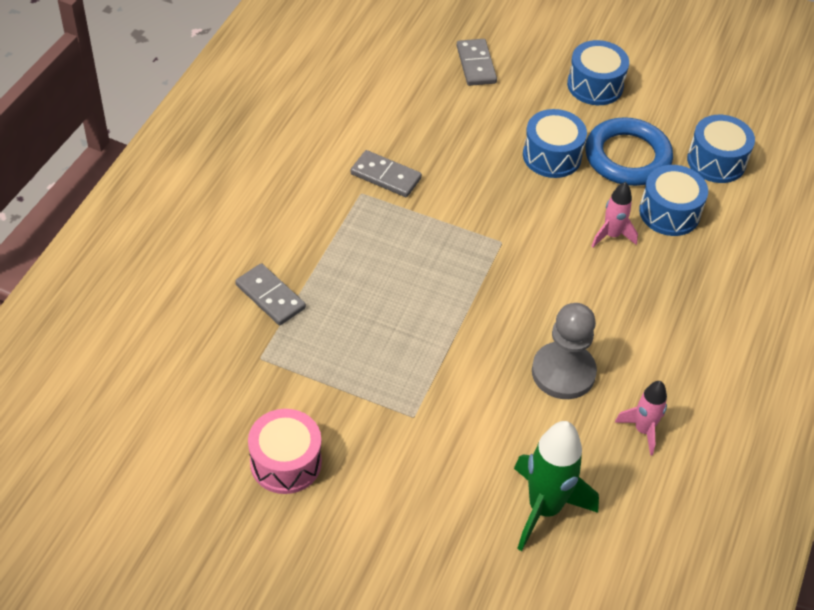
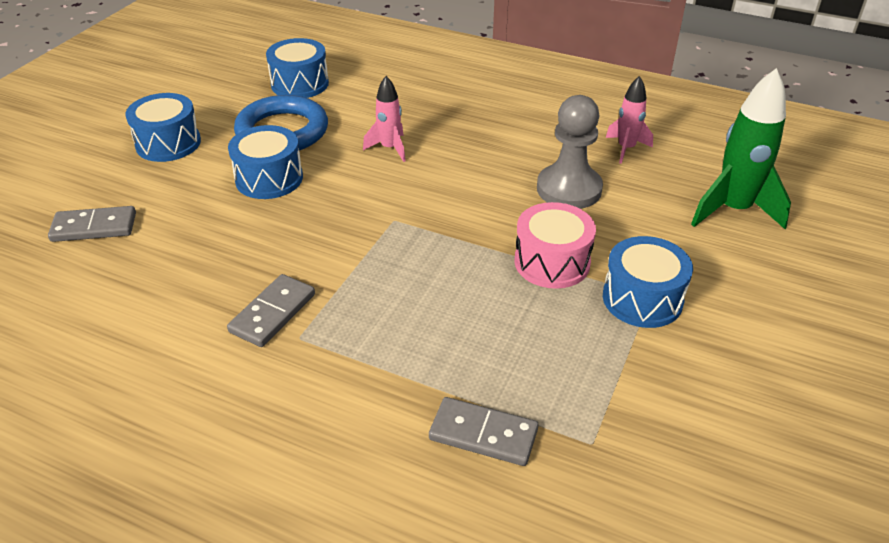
camera: 85 degrees left, 10 degrees down
grey domino [235,263,306,325] -> grey domino turned 60 degrees clockwise [429,397,539,466]
pink drum [248,409,322,494] -> pink drum moved to [515,202,596,289]
blue drum [639,165,708,236] -> blue drum moved to [603,236,693,328]

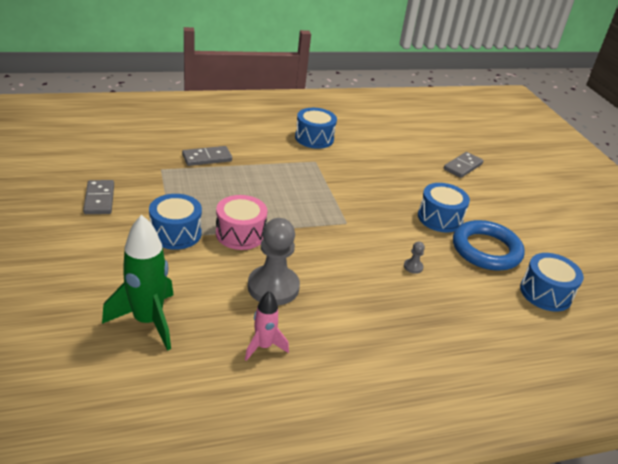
camera: 135 degrees right, 5 degrees down
blue drum [125,93,201,162] -> blue drum moved to [295,108,337,149]
grey domino [227,274,315,347] -> grey domino moved to [83,180,114,214]
pink rocket [363,76,406,162] -> grey pawn [404,241,425,274]

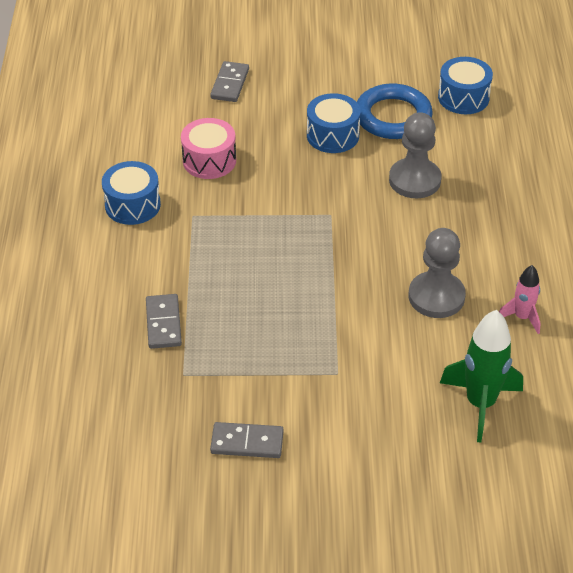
camera: 70 degrees left, 10 degrees up
blue drum [149,194,202,250] -> none
pink drum [216,195,267,250] -> pink drum moved to [181,118,236,179]
grey pawn [404,241,425,274] -> grey pawn [389,112,441,198], size x2.46
grey domino [444,152,484,178] -> grey domino turned 45 degrees clockwise [210,61,249,102]

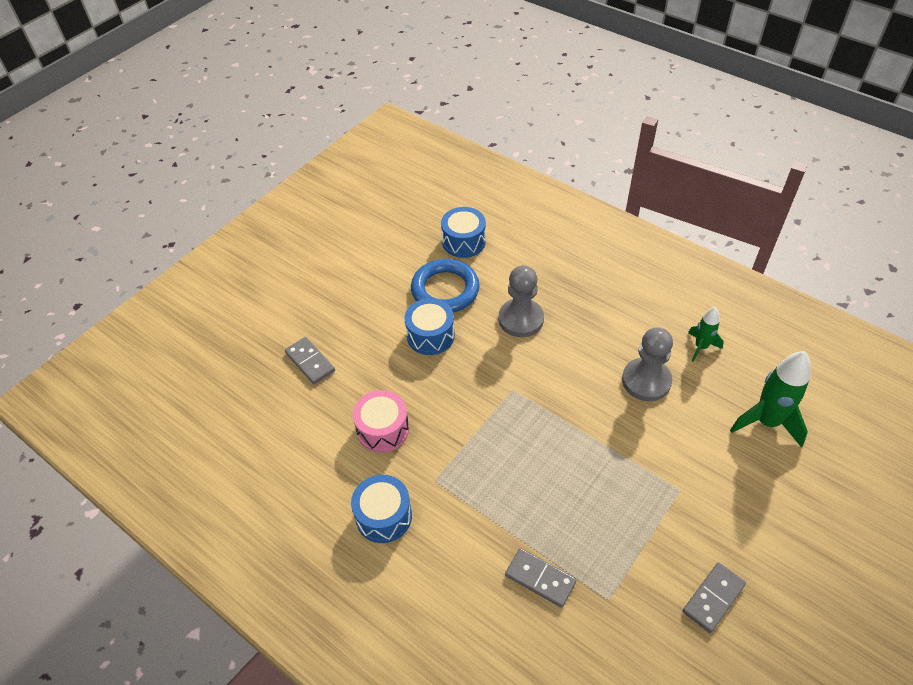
camera: 50 degrees left, 5 degrees up
pink rocket [499,265,540,334] -> green rocket [688,307,724,362]

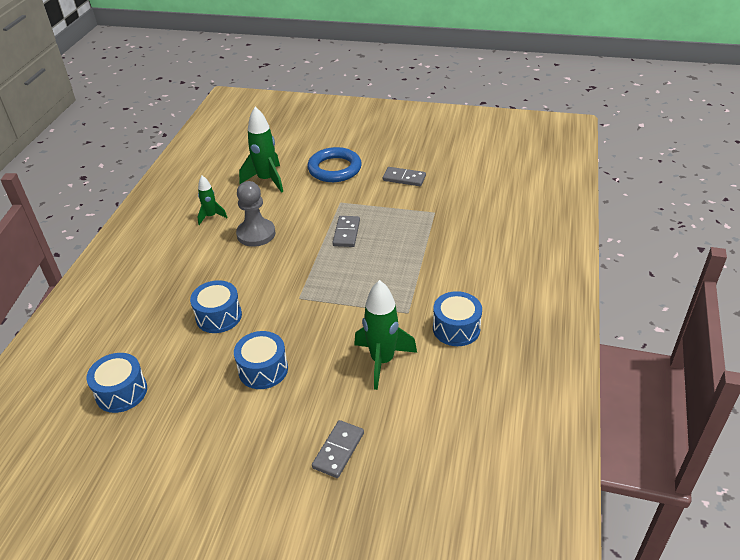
camera: 115 degrees left, 10 degrees down
pink drum [353,390,409,453] -> green rocket [354,280,417,390]
blue ring [411,259,480,313] -> blue ring moved to [307,147,362,182]
grey pawn [499,265,544,337] -> blue drum [190,280,242,333]
grey domino [505,548,576,608] -> grey domino moved to [332,216,360,247]

